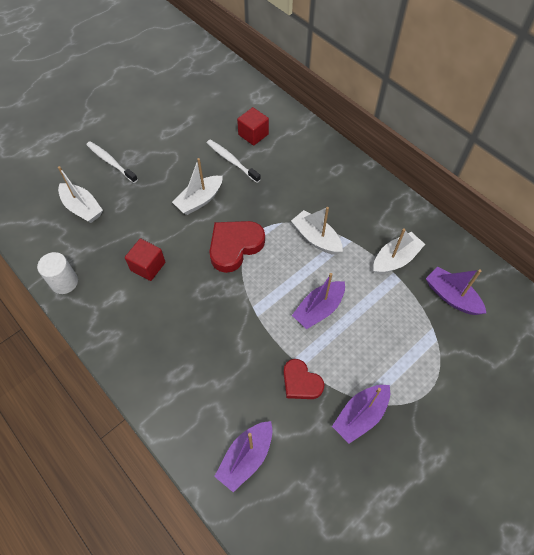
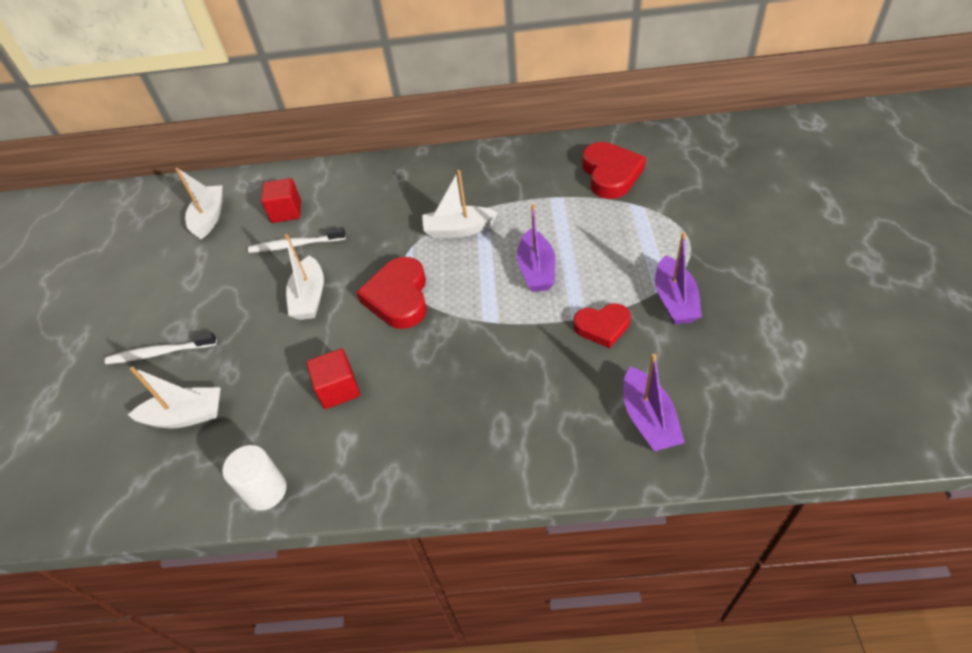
camera: 45 degrees left, 10 degrees down
white boat [374,228,425,274] -> white boat moved to [175,168,223,239]
purple boat [426,266,486,315] -> red heart [582,142,646,199]

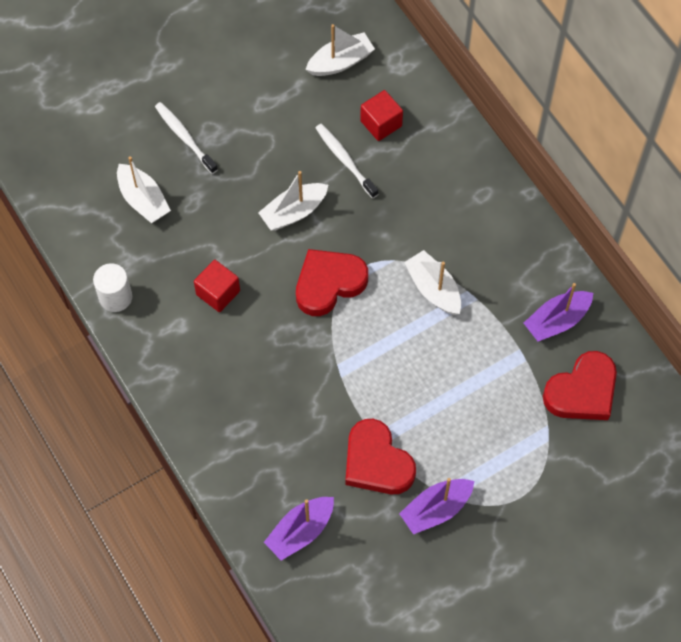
camera: 55 degrees right, 15 degrees up
purple boat [517,204,556,292] -> purple boat moved to [524,283,593,342]
red heart [573,304,631,348] -> red heart [345,419,416,494], size x1.56

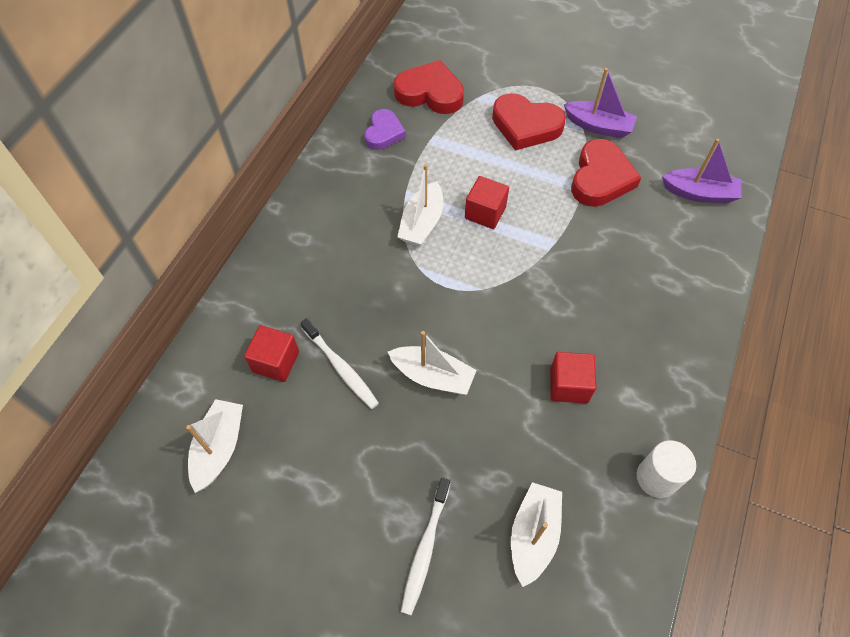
camera: 125 degrees left, 5 degrees down
red heart [296,249,368,316] -> red heart moved to [492,93,566,151]
white boat [305,24,375,76] -> white boat turned 75 degrees clockwise [186,399,243,493]
white toothbrush [316,124,378,199] -> white toothbrush turned 60 degrees counterclockwise [301,318,379,409]
purple boat [524,283,593,342] -> purple heart [364,109,406,150]
none -> red cube [465,176,509,229]

